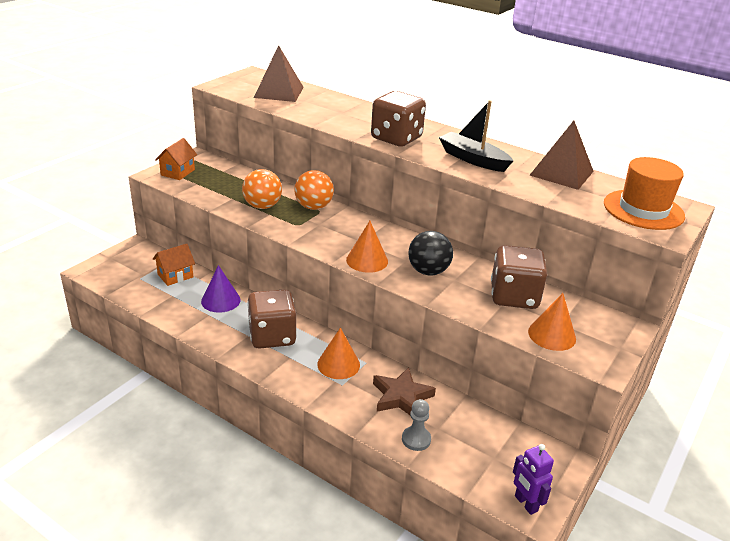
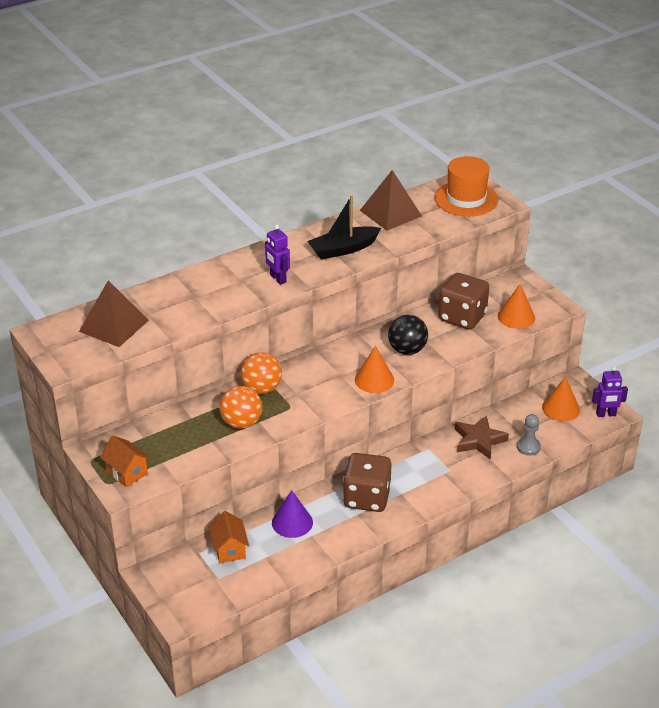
camera: 65 degrees left, 5 degrees up
orange cone [317,328,360,379] -> orange cone moved to [542,377,580,421]
brown dice [371,91,426,147] -> purple robot [265,225,290,285]

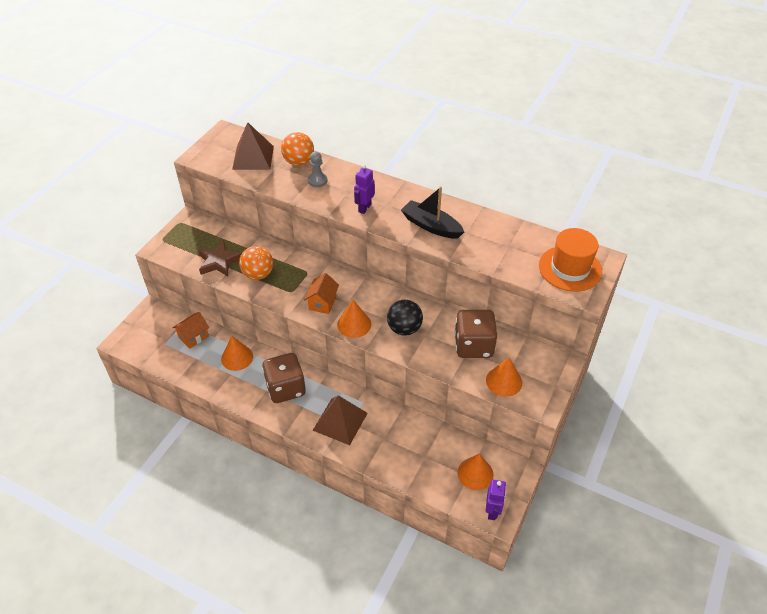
camera: 60 degrees right, 10 degrees up
orange house [100,436,150,487] -> orange house moved to [304,273,339,314]
orange ball [240,352,282,394] -> orange ball moved to [281,132,314,166]
purple cone [272,490,313,538] -> orange cone [221,336,253,371]
brown pyramid [360,170,422,231] -> brown pyramid moved to [313,395,368,445]
brown star [455,415,509,460] -> brown star moved to [198,240,242,277]
grey pawn [517,414,541,456] -> grey pawn moved to [308,151,327,187]
purple robot [592,366,628,417] -> purple robot turned 135 degrees counterclockwise [486,480,506,520]

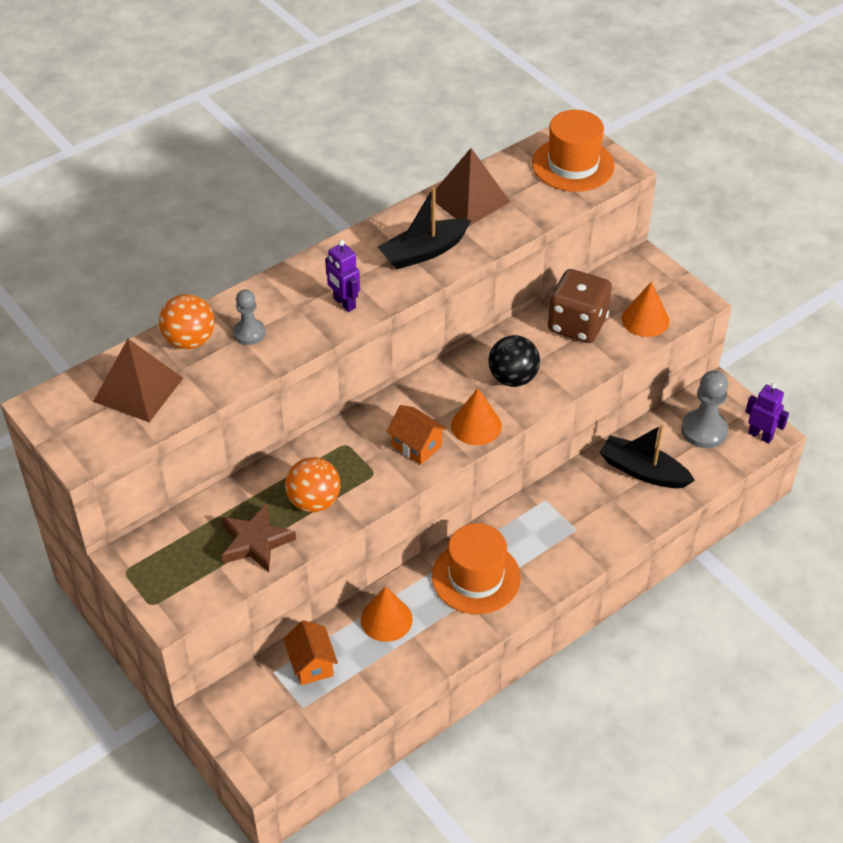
camera: 65 degrees left, 0 degrees up
brown dice [262,353,306,403] -> orange hat [432,523,521,614]
brown pyramid [313,395,368,445] -> brown pyramid moved to [431,148,510,226]
orange cone [458,453,494,490] -> grey pawn [681,370,728,448]
none -> black boat [599,424,695,488]

